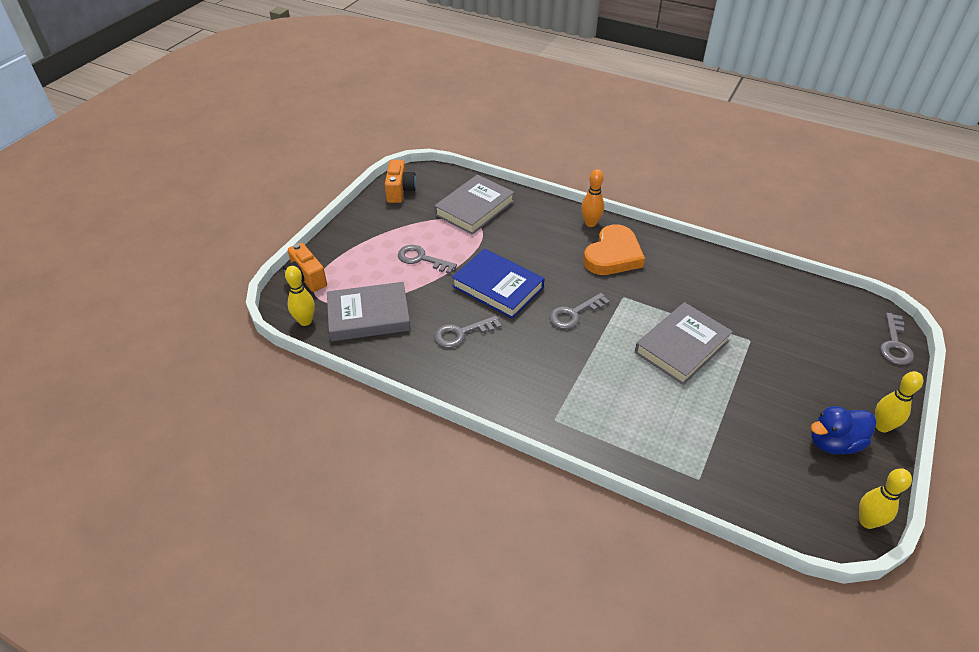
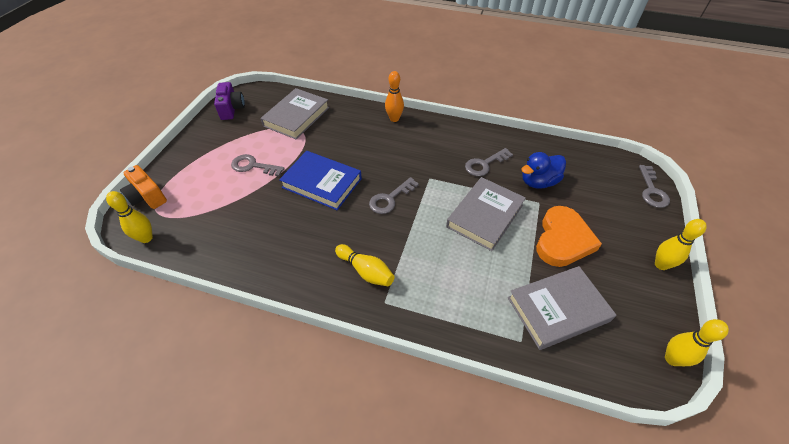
camera: 10 degrees left, 5 degrees up
grey book [327,282,411,341] -> grey book moved to [508,266,616,350]
orange camera [385,160,416,203] -> purple camera [214,82,245,120]
grey key [434,316,501,348] -> grey key moved to [465,148,513,176]
orange heart [583,224,645,275] -> orange heart moved to [536,206,602,267]
blue duck [811,406,876,454] -> blue duck moved to [521,152,566,189]
none -> yellow bowling pin [335,244,395,286]

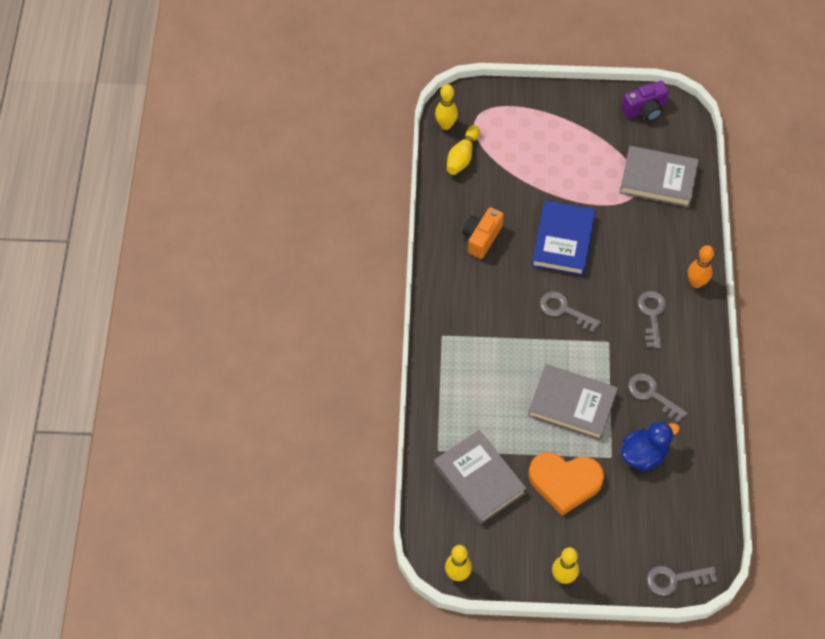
camera: 75 degrees right, 10 degrees up
orange camera [120,165,167,209] -> orange camera moved to [463,207,504,259]
grey key [231,154,285,176] -> grey key moved to [637,291,666,348]
yellow bowling pin [335,244,395,286] -> yellow bowling pin moved to [447,125,480,175]
blue duck [521,152,566,189] -> blue duck turned 105 degrees clockwise [621,421,680,471]

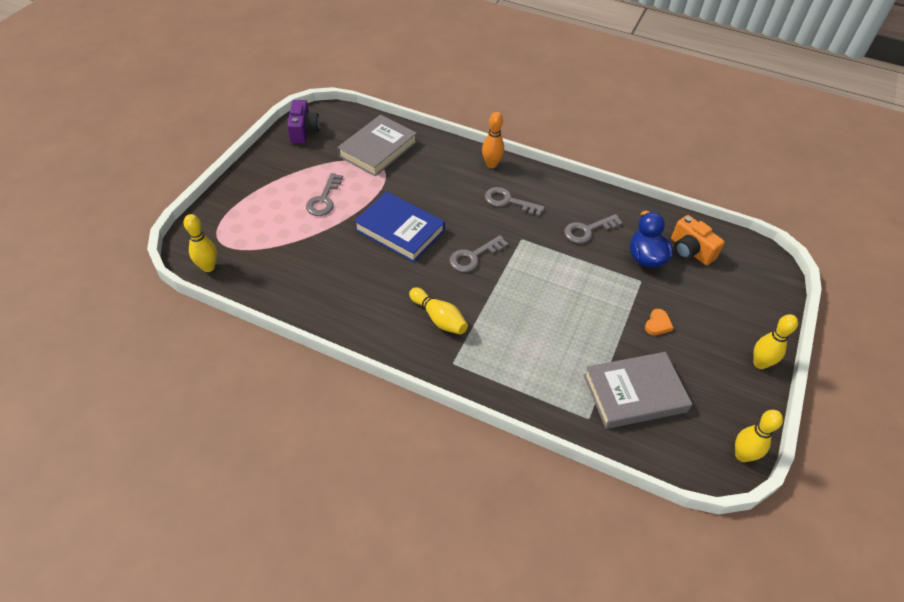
camera: 70 degrees left, 10 degrees down
yellow bowling pin [447,125,480,175] -> yellow bowling pin moved to [409,287,468,335]
orange camera [463,207,504,259] -> orange camera moved to [671,215,725,265]
grey book [528,364,618,440] -> none
orange heart [528,452,604,516] -> orange heart [645,309,674,335], size x0.41
grey key [647,566,717,596] -> grey key moved to [306,173,343,216]

